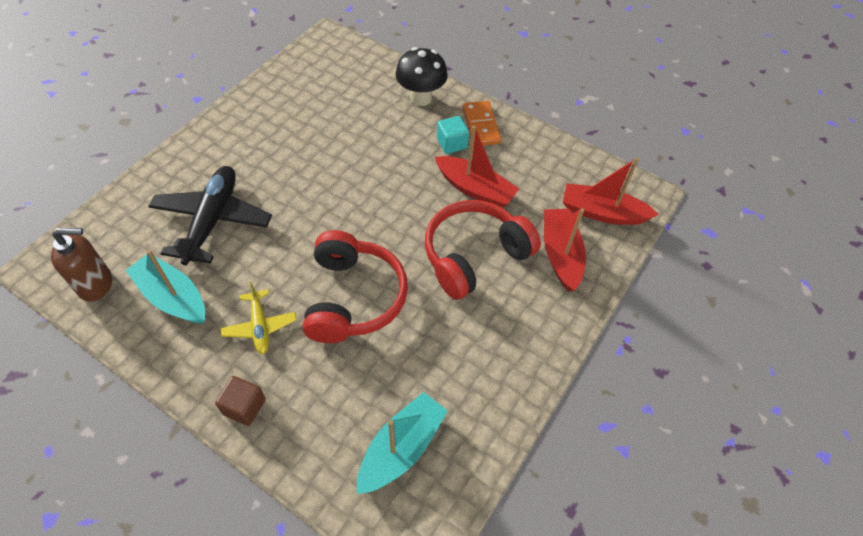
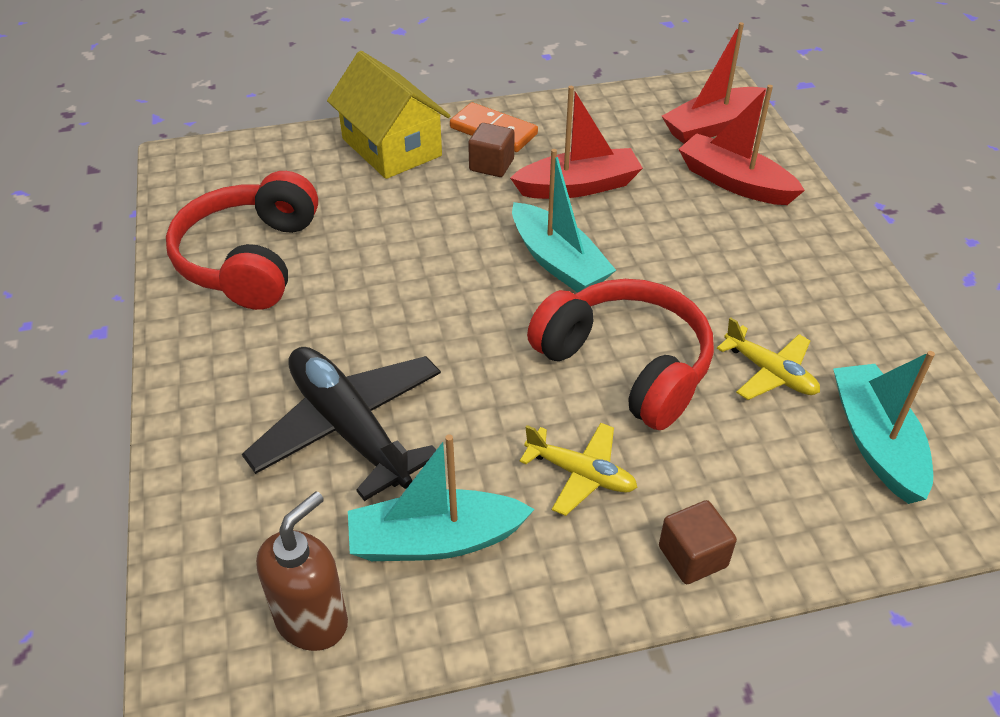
camera: 45 degrees left, 10 degrees down
black mushroom [396,47,448,106] -> yellow house [327,51,450,179]
red headphones [425,200,541,300] -> red headphones moved to [166,171,318,310]
turquoise cube [437,116,469,154] -> brown cube [468,123,515,177]
none -> turquoise boat [512,149,616,293]
none -> yellow plane [717,317,820,400]

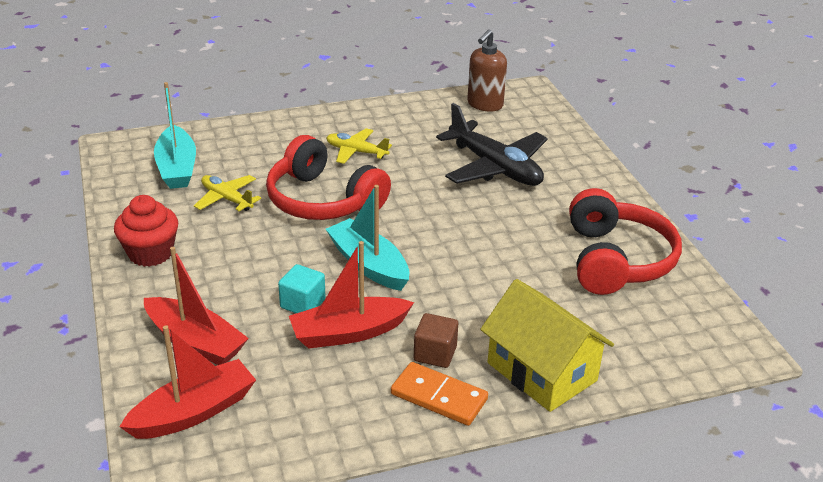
camera: 175 degrees right, 10 degrees down
turquoise boat [348,434,535,561] -> none
brown cube [659,500,737,584] -> none
none -> red cupcake [114,195,178,267]
none -> turquoise cube [278,264,326,313]

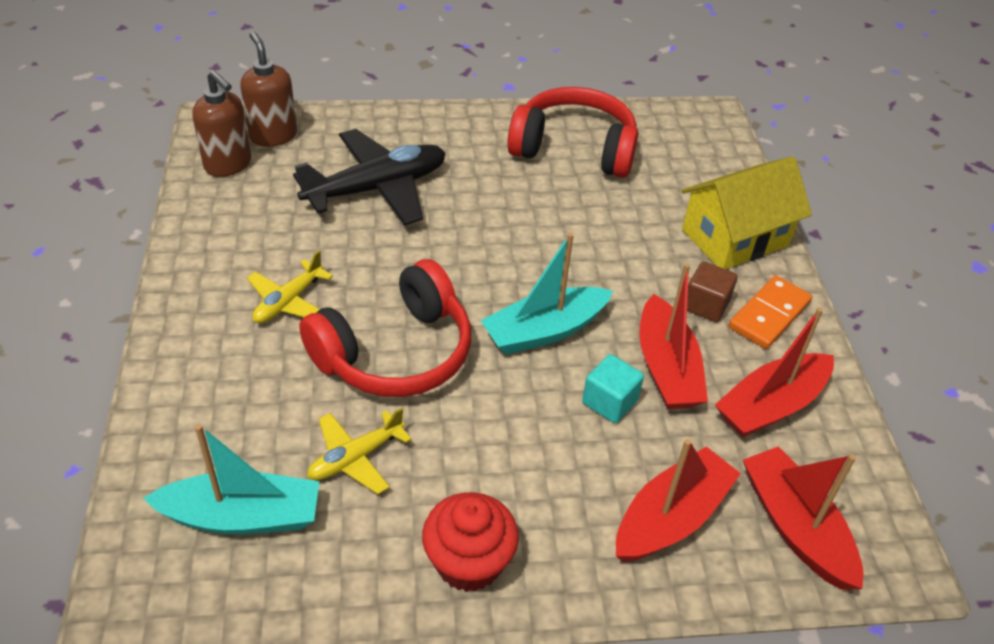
camera: 80 degrees left, 10 degrees up
none -> brown soap dispenser [240,31,297,147]
none -> red boat [715,307,834,437]

